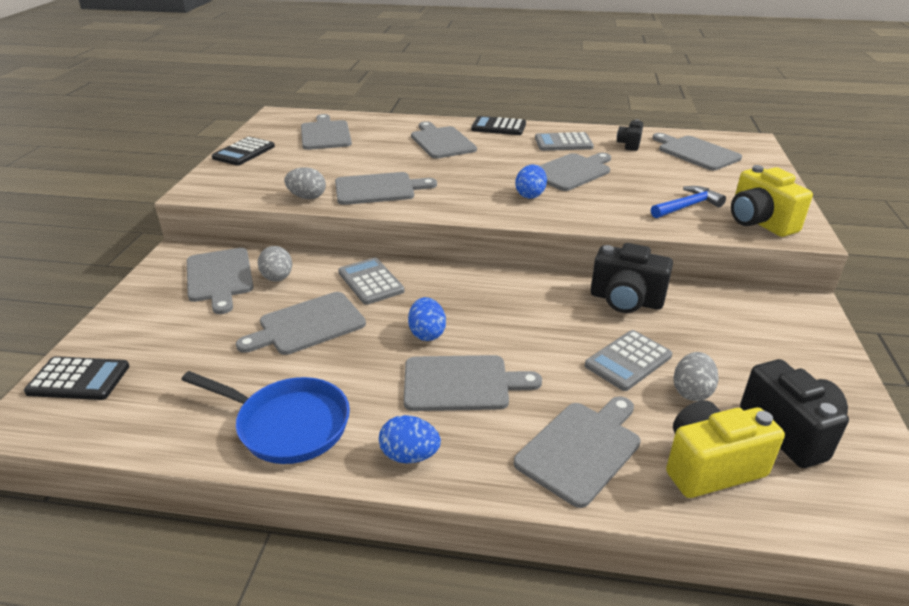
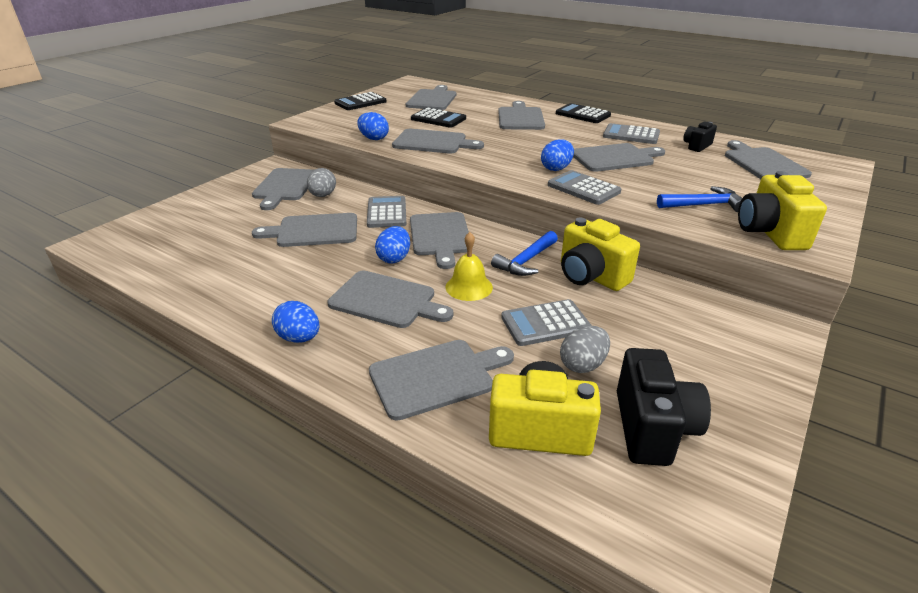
camera: 25 degrees right, 0 degrees up
black calculator [24,356,129,400] -> black calculator moved to [411,107,466,128]
blue pan [181,371,350,464] -> none
grey egg [284,167,326,199] -> blue egg [357,112,389,140]
black camera [591,243,673,313] -> yellow camera [561,218,640,291]
none -> grey cutting board [410,212,469,269]
none -> yellow bell [446,232,493,301]
none -> blue hammer [491,231,558,276]
none -> grey calculator [548,170,621,205]

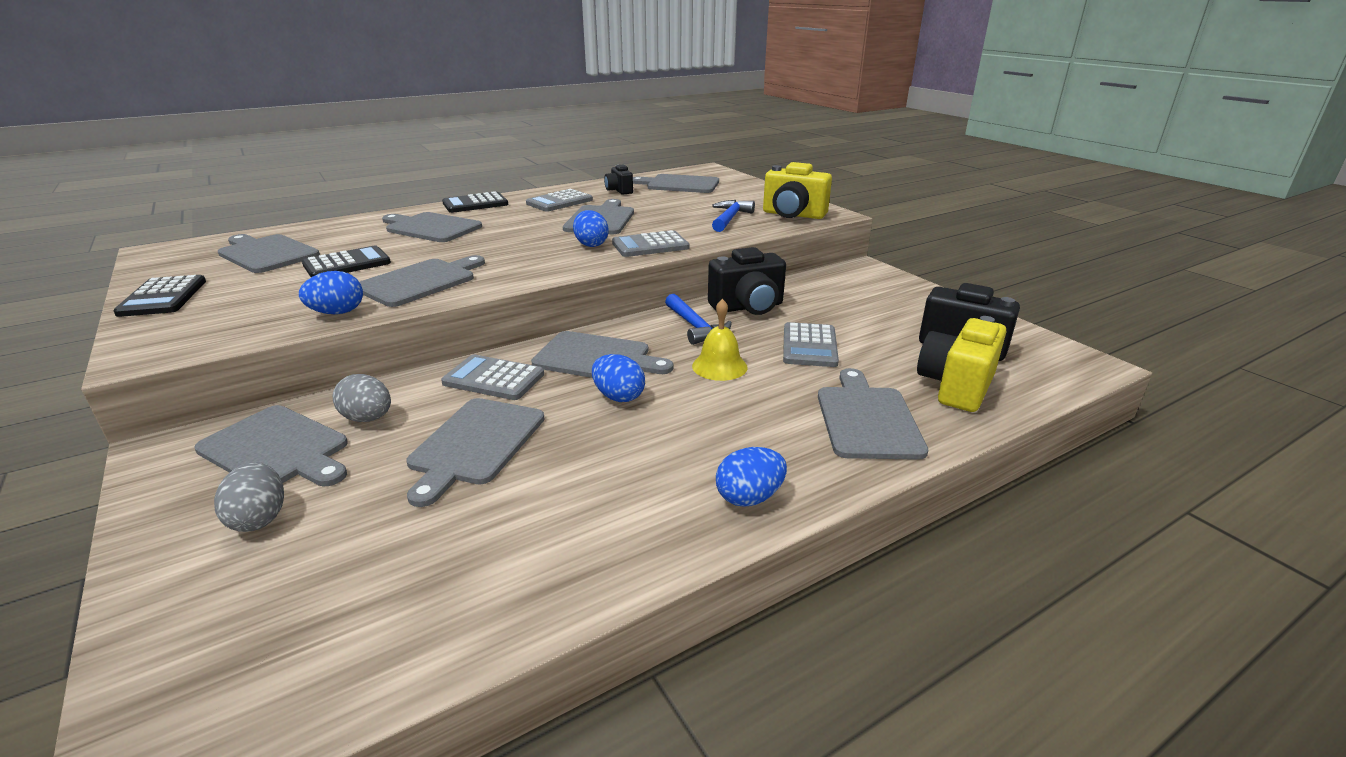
camera: 65 degrees left, 5 degrees down
grey cutting board [327,270,453,328] -> none
grey egg [560,326,610,373] -> grey egg moved to [214,462,284,532]
yellow camera [561,218,640,291] -> black camera [708,247,786,315]

